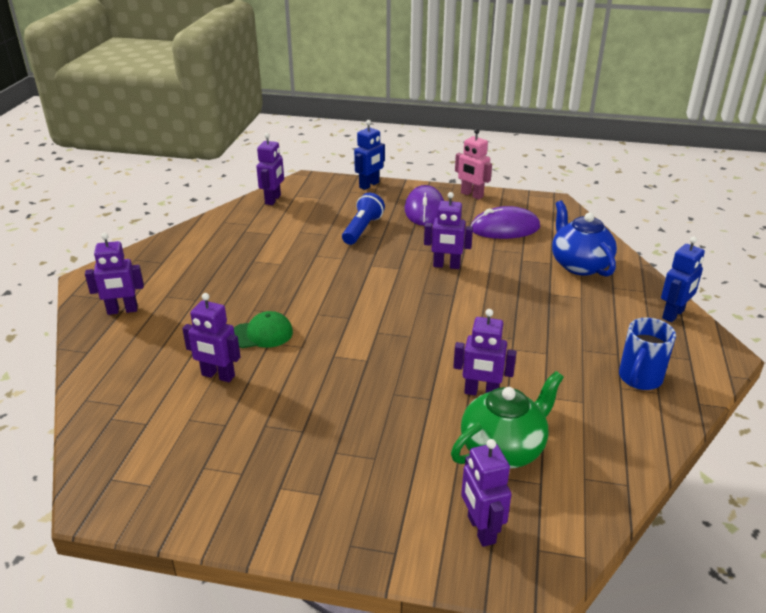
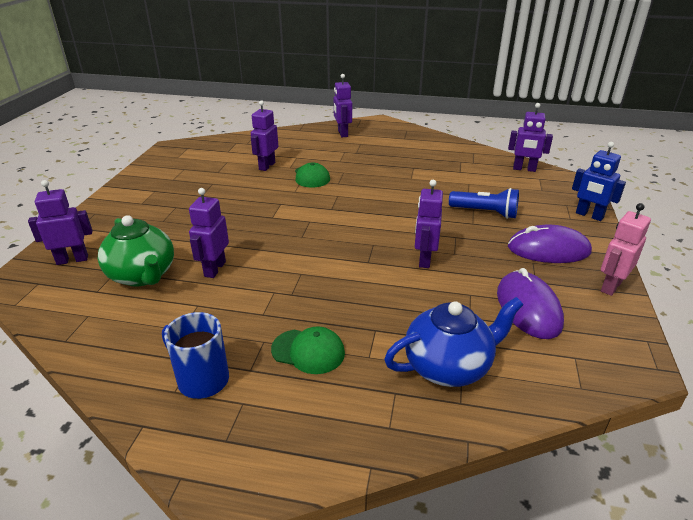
camera: 90 degrees right, 0 degrees up
blue robot [661,236,705,322] -> none
none -> green cap [271,326,345,374]

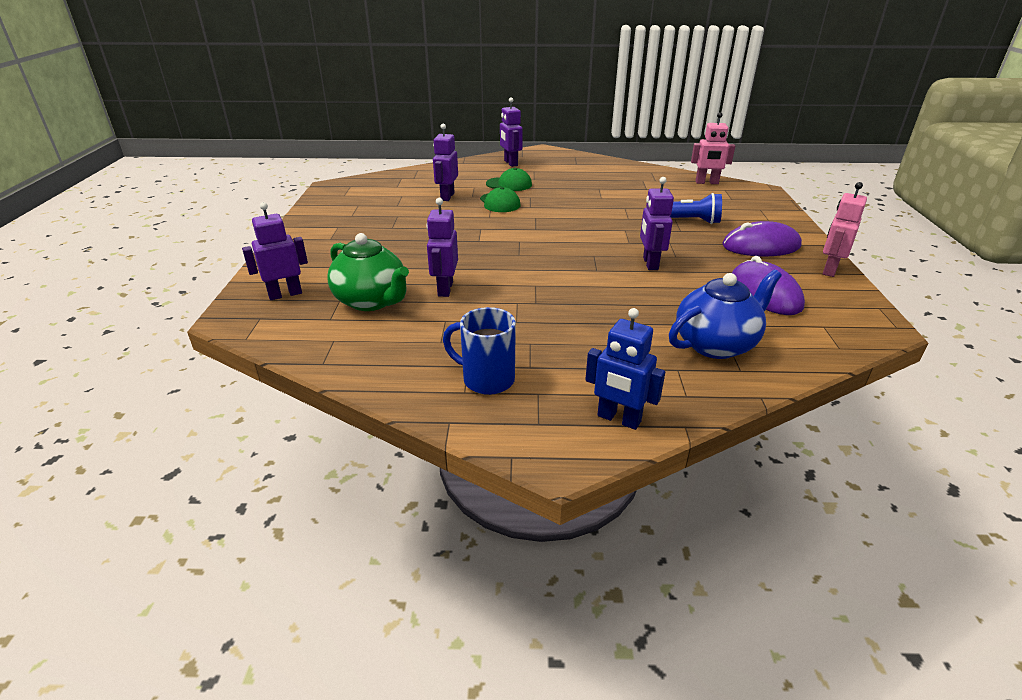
camera: 10 degrees left, 0 degrees up
green cap [271,326,345,374] -> green cap moved to [486,168,532,191]
purple robot [508,103,553,172] -> pink robot [691,112,735,184]
blue robot [572,142,626,221] -> blue robot moved to [585,308,665,430]

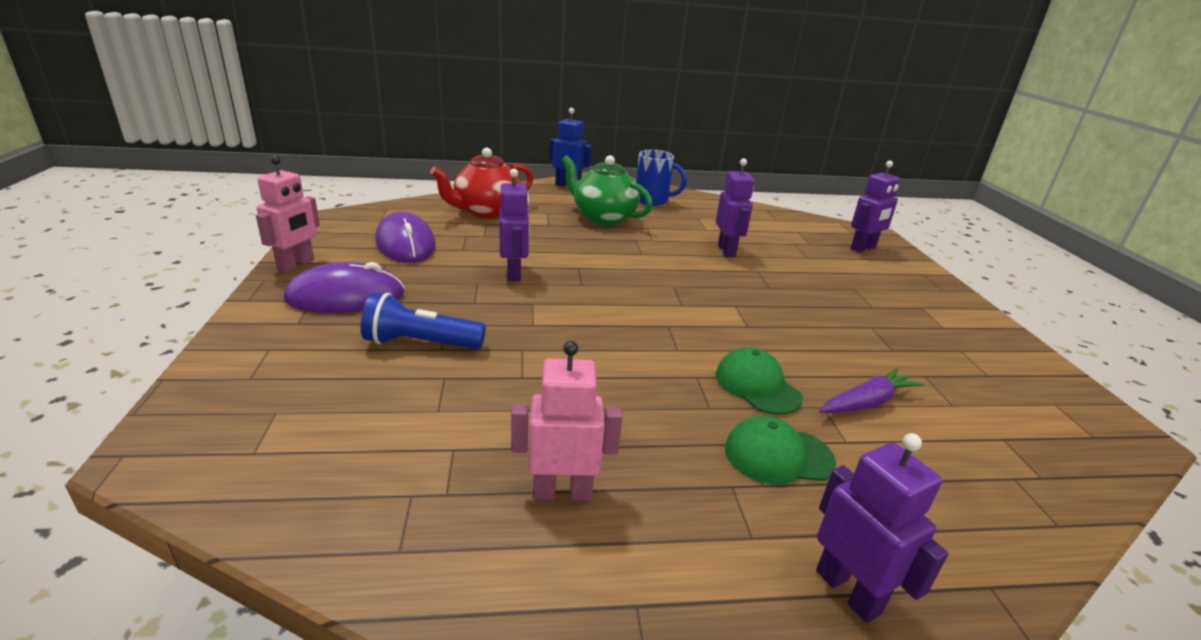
camera: 170 degrees right, 5 degrees down
green teapot [327,233,409,311] -> green teapot moved to [562,155,653,225]
purple robot [433,123,458,201] -> purple carrot [820,367,924,413]
blue teapot [669,270,782,359] -> red teapot [430,148,533,218]
pink robot [691,112,735,184] -> pink robot moved to [511,341,622,501]

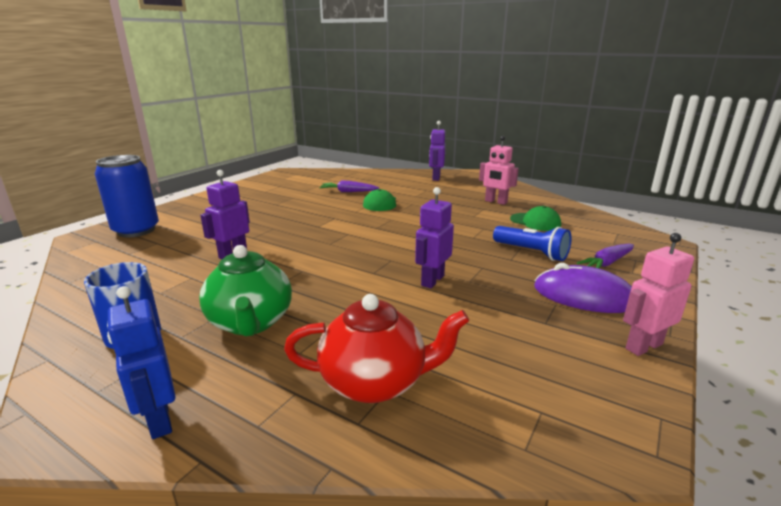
camera: 140 degrees left, 5 degrees down
purple mouse [375,211,436,263] -> none
green cap [725,416,836,485] -> green cap moved to [510,206,561,231]
purple robot [851,161,901,252] -> blue can [95,155,159,237]
none -> purple carrot [577,244,634,268]

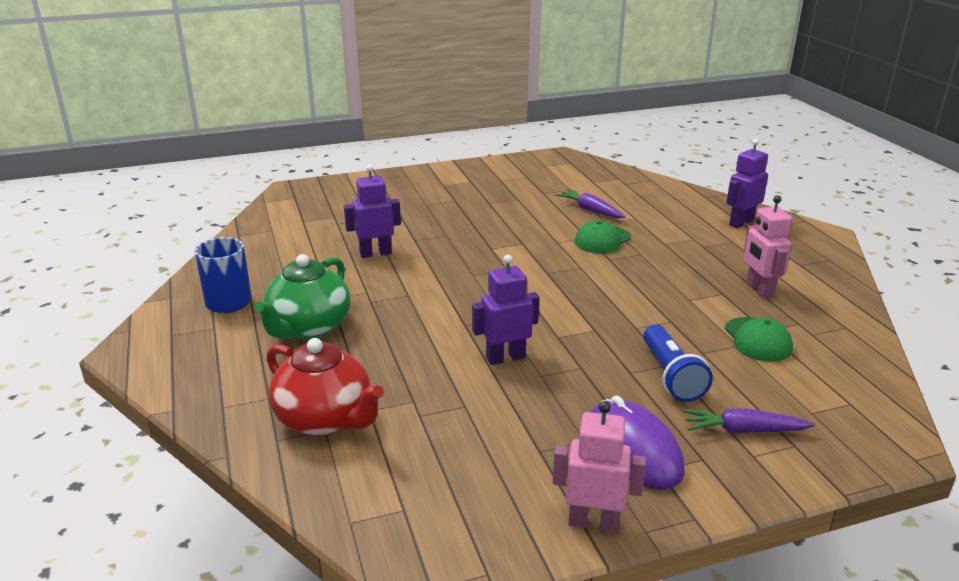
camera: 40 degrees right, 5 degrees up
blue can [95,155,159,237] -> none
blue robot [107,286,176,439] -> none

